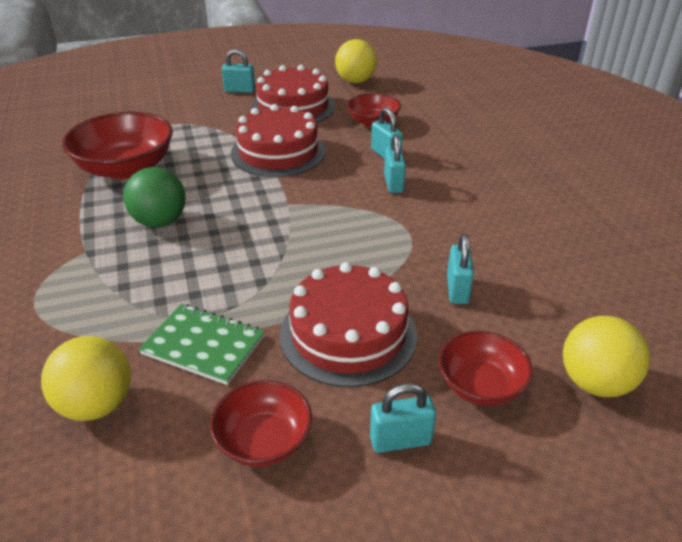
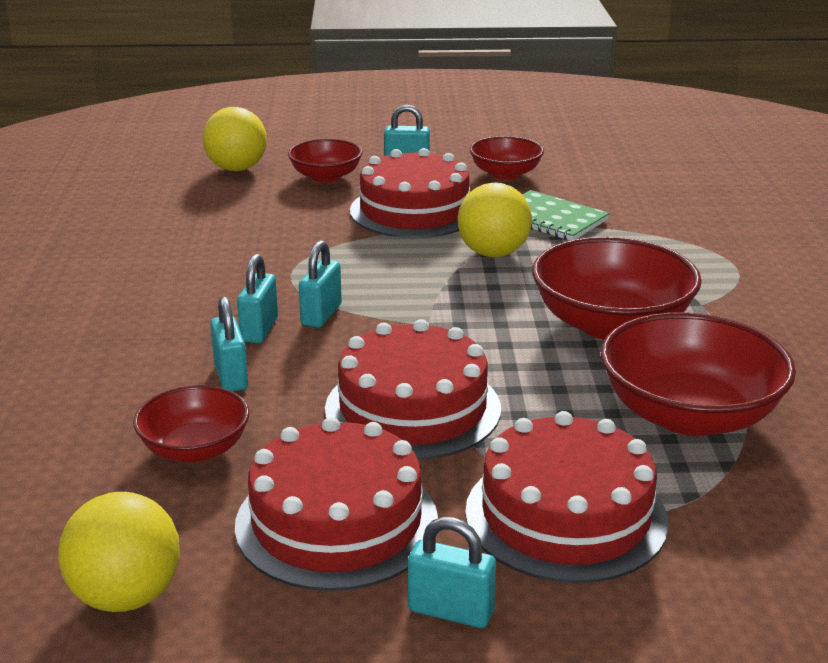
camera: 165 degrees left, 10 degrees down
yellow ball [41,336,131,421] -> yellow ball moved to [458,183,532,257]
green ball [123,167,186,227] -> red bowl [532,237,702,340]
turquoise padlock [447,233,474,304] -> turquoise padlock moved to [299,240,342,328]
none -> red cake [465,411,669,583]

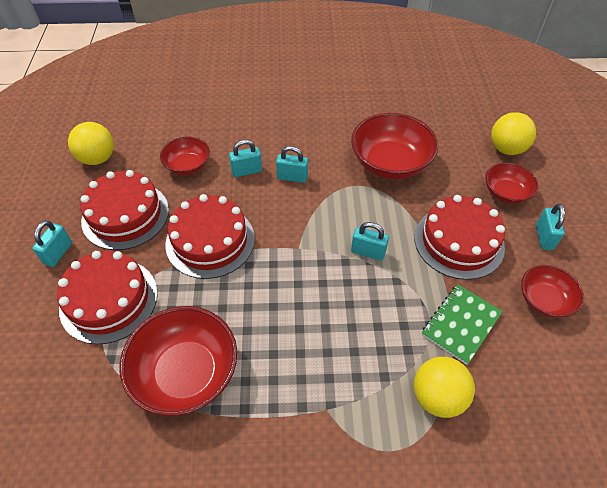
camera: 90 degrees right, 25 degrees up
turquoise padlock [299,240,342,328] -> turquoise padlock moved to [351,222,389,261]
yellow ball [458,183,532,257] -> yellow ball moved to [414,357,475,418]
red bowl [532,237,702,340] -> red bowl moved to [351,113,438,179]

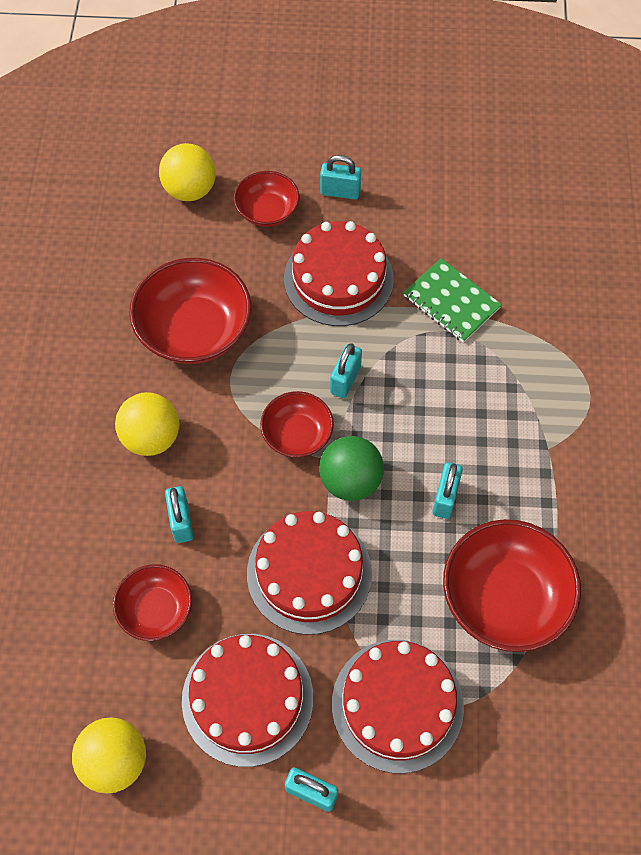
camera: 85 degrees left, 10 degrees up
turquoise padlock [276,146,308,183] -> turquoise padlock moved to [432,462,463,519]
yellow ball [414,357,475,418] -> yellow ball moved to [115,392,180,456]
red bowl [521,265,584,318] -> red bowl moved to [260,391,334,458]
none -> green ball [319,436,384,501]

